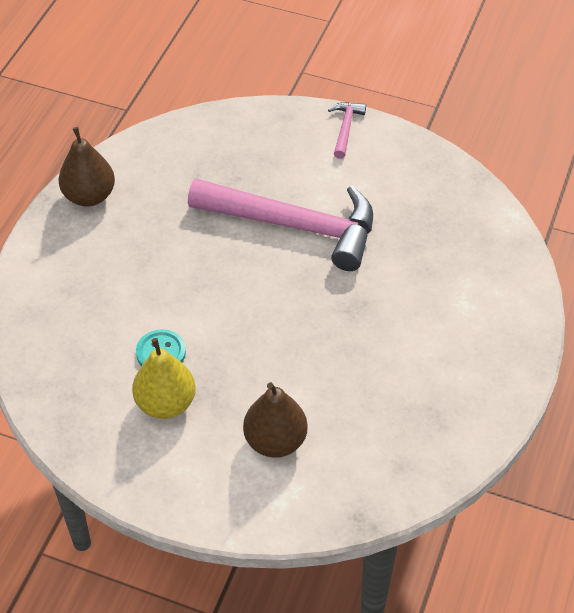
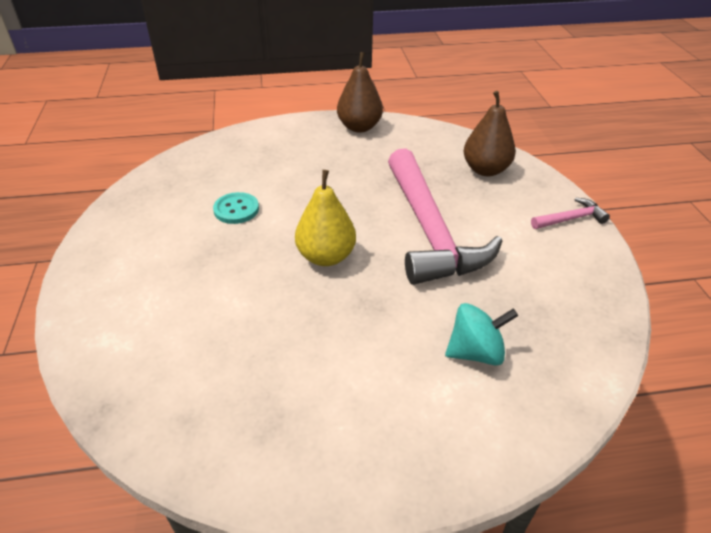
camera: 60 degrees right, 10 degrees down
yellow pear [132,338,196,419] -> yellow pear moved to [295,170,356,266]
brown pear [243,382,308,458] -> brown pear moved to [464,91,516,176]
none -> turquoise spinning top [445,303,518,366]

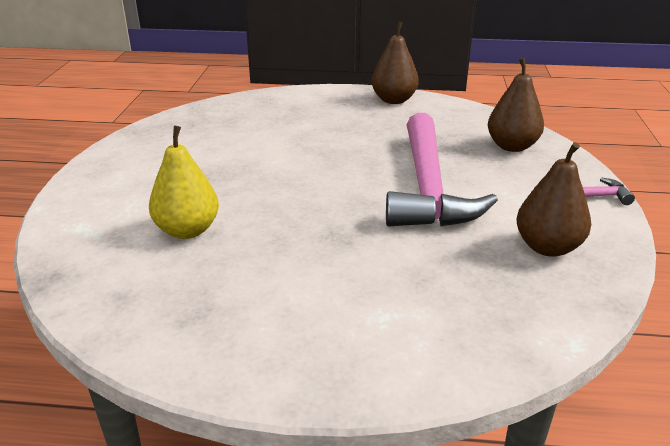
camera: 15 degrees right, 10 degrees down
turquoise button [213,192,259,224] -> none
yellow pear [295,170,356,266] -> yellow pear moved to [149,125,219,239]
turquoise spinning top [445,303,518,366] -> none
none -> brown pear [517,142,591,257]

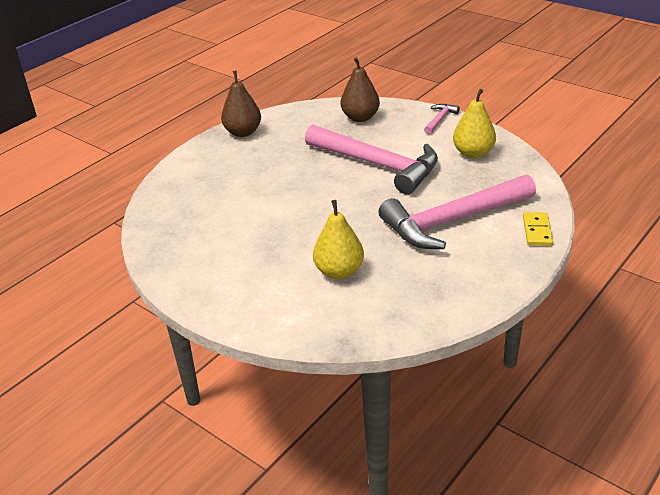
camera: 55 degrees left, 5 degrees up
brown pear [517,142,591,257] -> yellow pear [453,89,496,159]
none -> pink hammer [379,174,536,249]
none -> yellow domino [523,212,553,246]

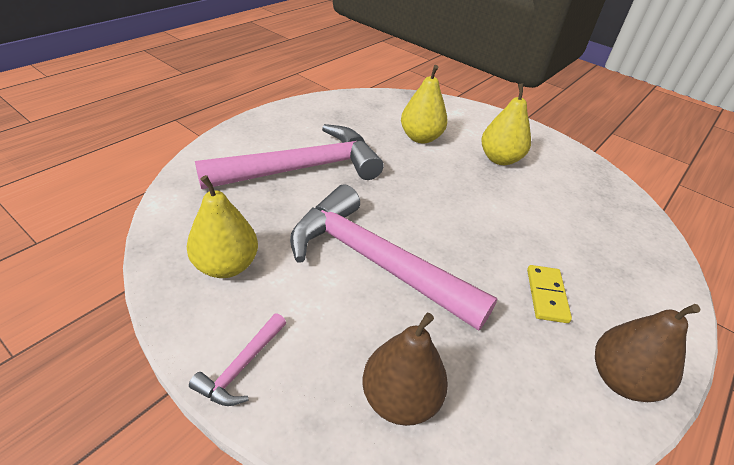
camera: 175 degrees right, 5 degrees up
yellow domino [523,212,553,246] -> yellow domino moved to [527,265,572,323]
none -> yellow pear [481,83,531,165]

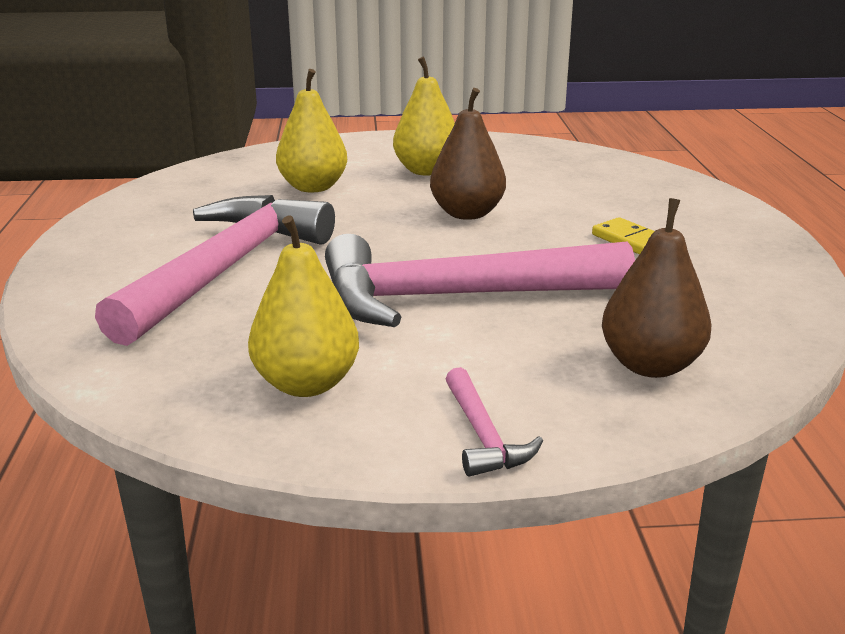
camera: 40 degrees left, 15 degrees down
brown pear [595,304,700,402] -> brown pear moved to [430,88,506,220]

